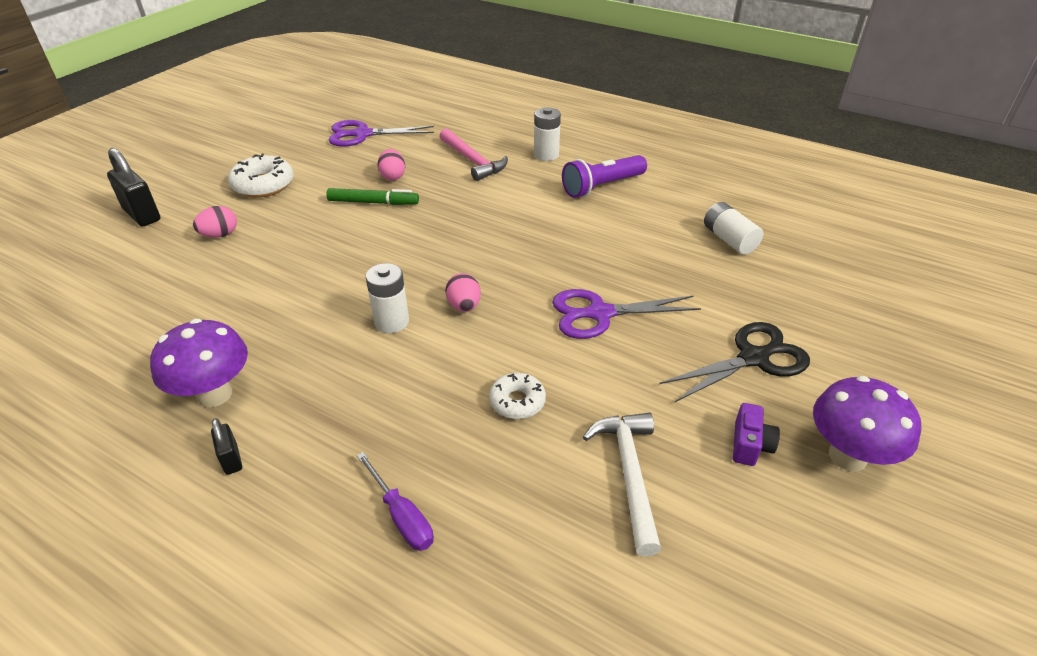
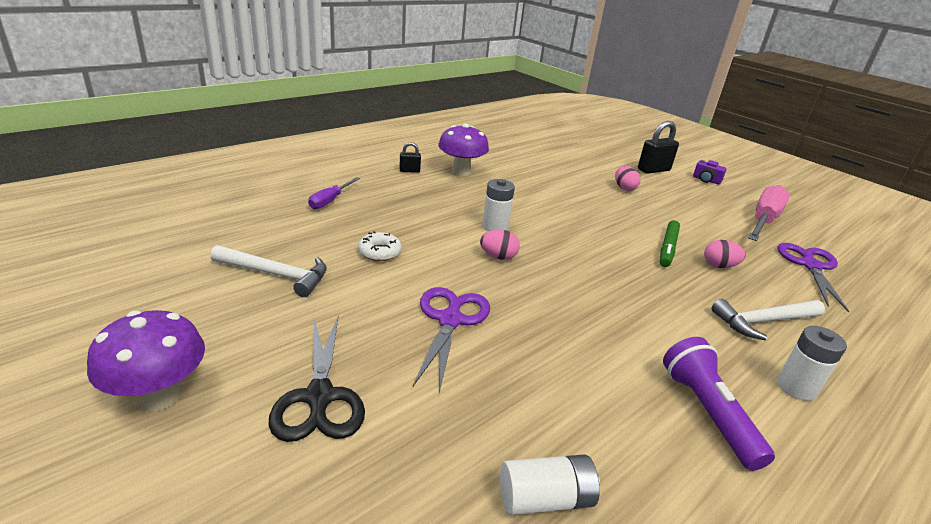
camera: 105 degrees right, 10 degrees down
white donut [228,154,294,198] -> none
purple screwdriver [356,452,434,551] -> purple screwdriver turned 45 degrees counterclockwise [308,177,360,209]
pink hammer [439,129,508,181] -> white hammer [712,299,825,340]
purple camera [733,403,780,466] -> purple camera moved to [693,160,727,184]
none -> pink screwdriver [748,185,790,241]

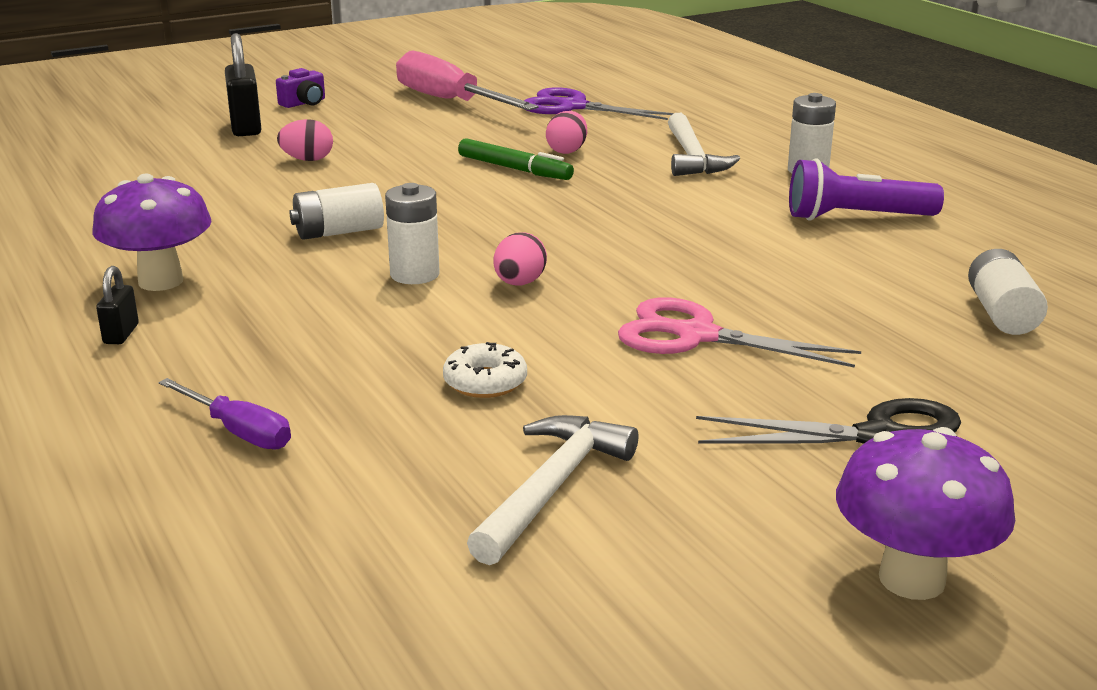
camera: 75 degrees left, 5 degrees down
purple scissors [413,287,490,392] -> pink scissors [618,297,861,368]
none -> white battery [289,183,384,240]

